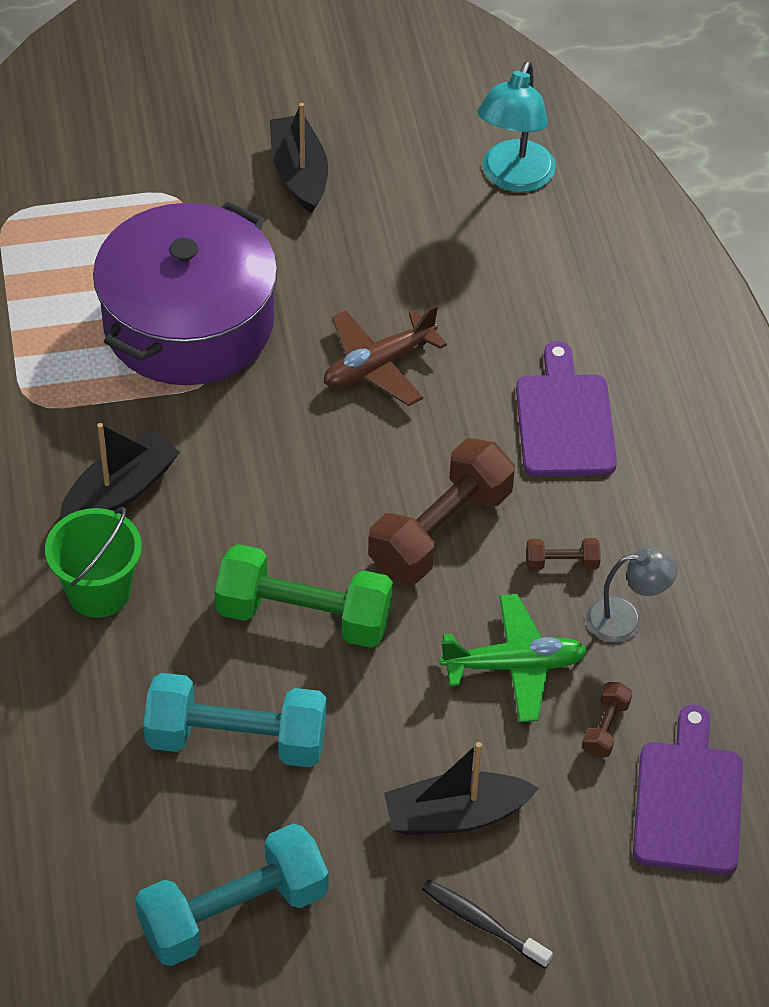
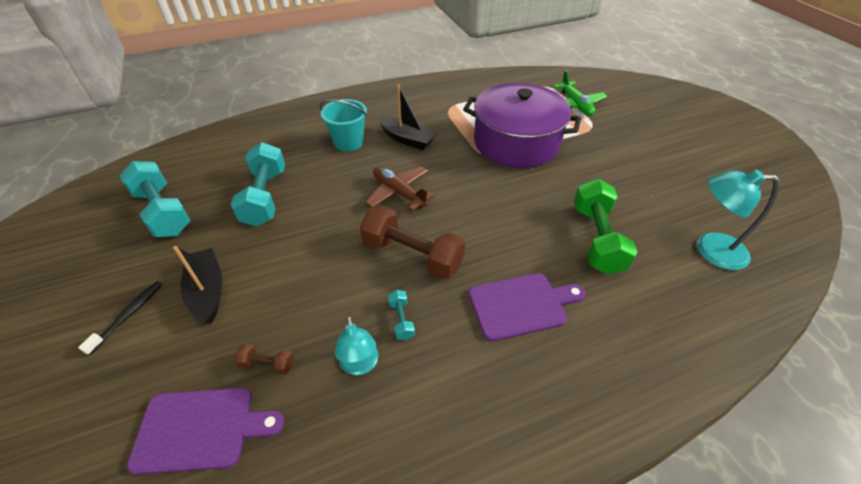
camera: 80 degrees right, 5 degrees down
green bucket [45,507,142,618] -> turquoise bucket [320,99,367,151]
green dumbbell [215,544,393,648] -> green dumbbell moved to [574,179,637,275]
black boat [270,103,328,213] -> none
brown plane [324,305,447,406] -> brown plane moved to [365,166,435,211]
green plane [440,594,587,722] -> green plane moved to [553,70,607,116]
brown dumbbell [526,538,601,570] -> turquoise dumbbell [388,290,415,340]
grey lamp [586,547,678,642] -> turquoise lamp [335,316,378,375]

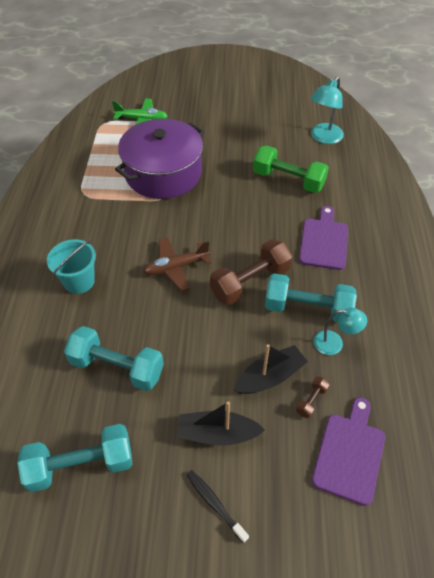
camera: 65 degrees left, 5 degrees up
black boat [378,84,437,150] -> black boat moved to [234,344,308,394]
turquoise dumbbell [388,290,415,340] -> turquoise dumbbell [265,273,357,322], size x2.29

